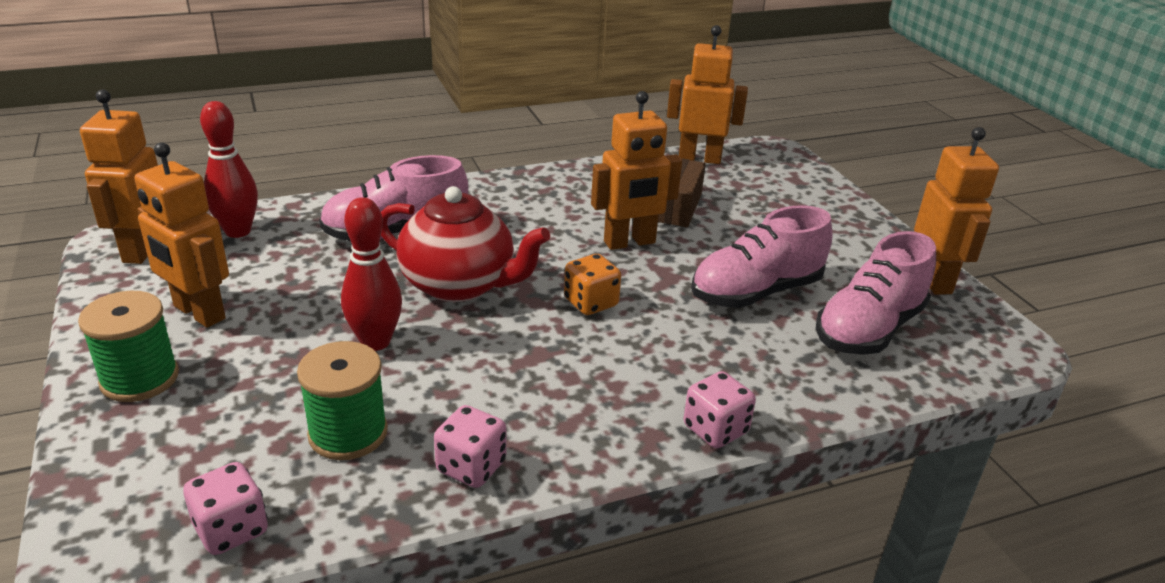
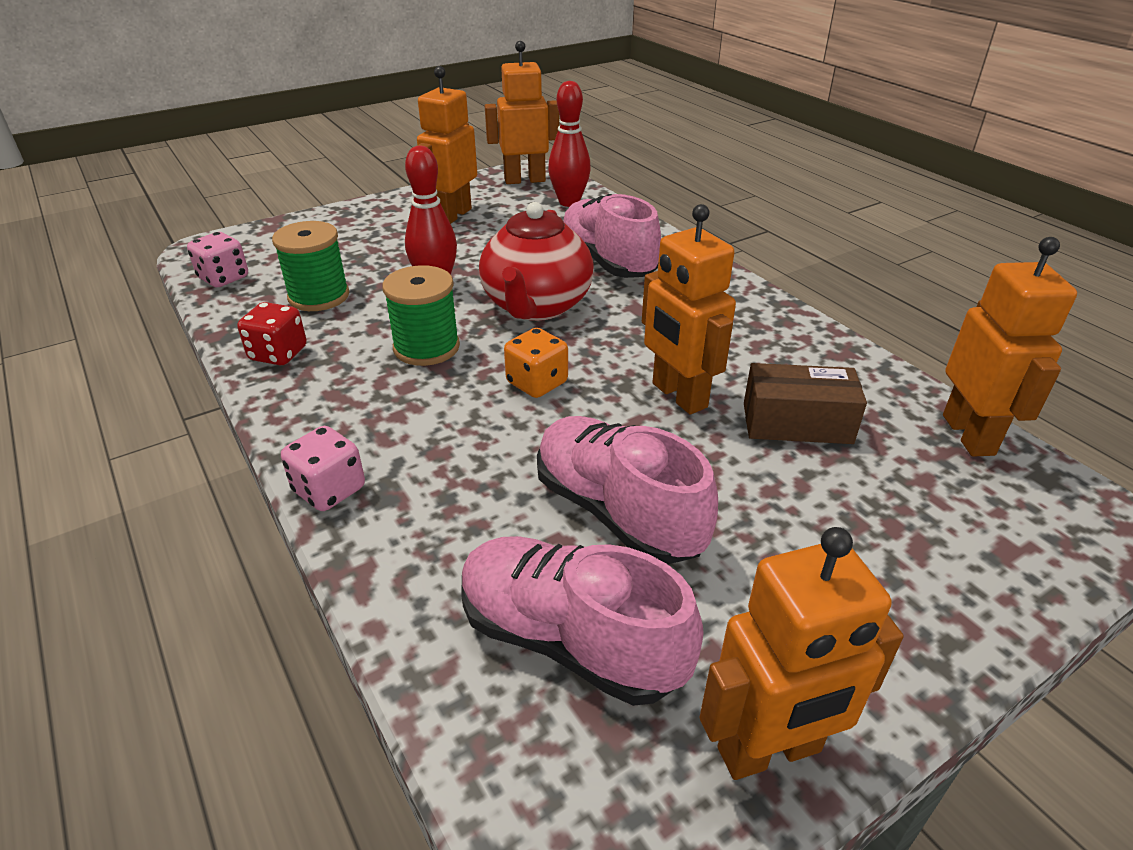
camera: 80 degrees right, 5 degrees up
green spool [78,291,179,402] -> green spool moved to [382,265,460,366]
pink dice [434,405,506,488] -> red dice [237,302,307,365]

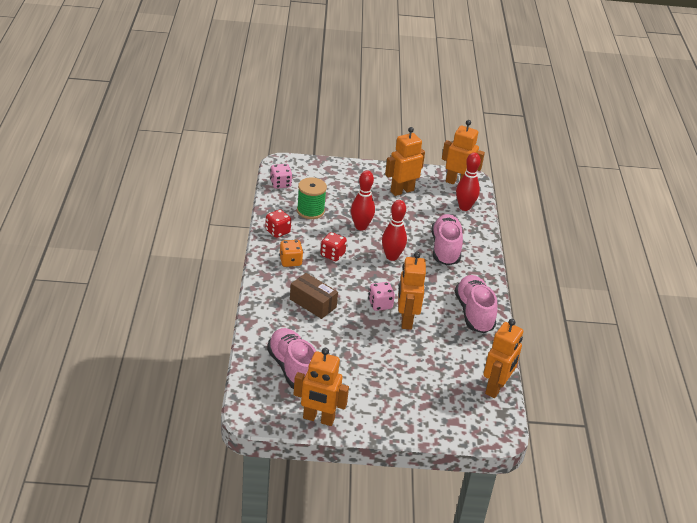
camera: 30 degrees right, 0 degrees up
pink dice [281,426,365,511] -> pink dice moved to [368,282,395,311]
green spool [382,265,460,366] -> red dice [320,232,347,261]
red teapot [479,202,594,321] -> red bowling pin [382,200,407,261]
orange dice [504,328,568,398] -> orange dice moved to [279,240,303,267]
pink shoe [537,416,718,564] -> pink shoe moved to [455,275,498,333]
brown box [744,363,867,444] -> brown box moved to [290,273,338,319]

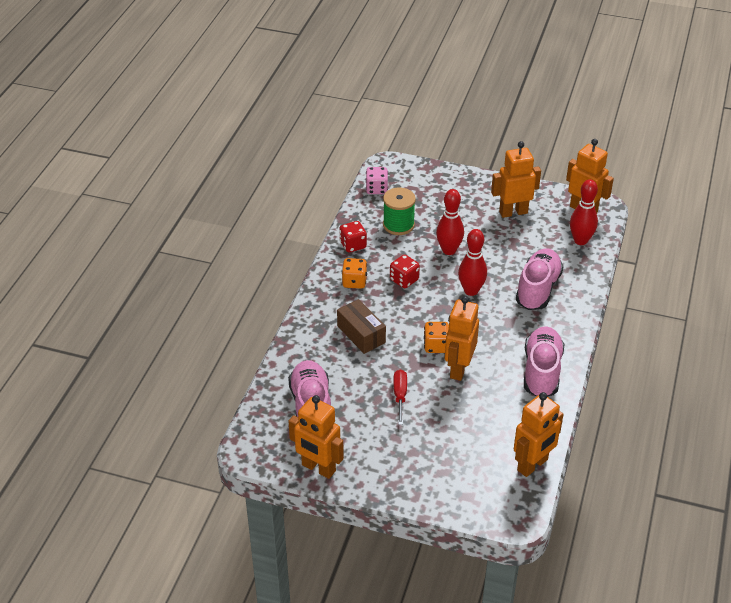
camera: 20 degrees right, 5 degrees up
pink dice [368,282,395,311] -> orange dice [424,322,449,353]
none -> red screwdriver [393,369,407,425]

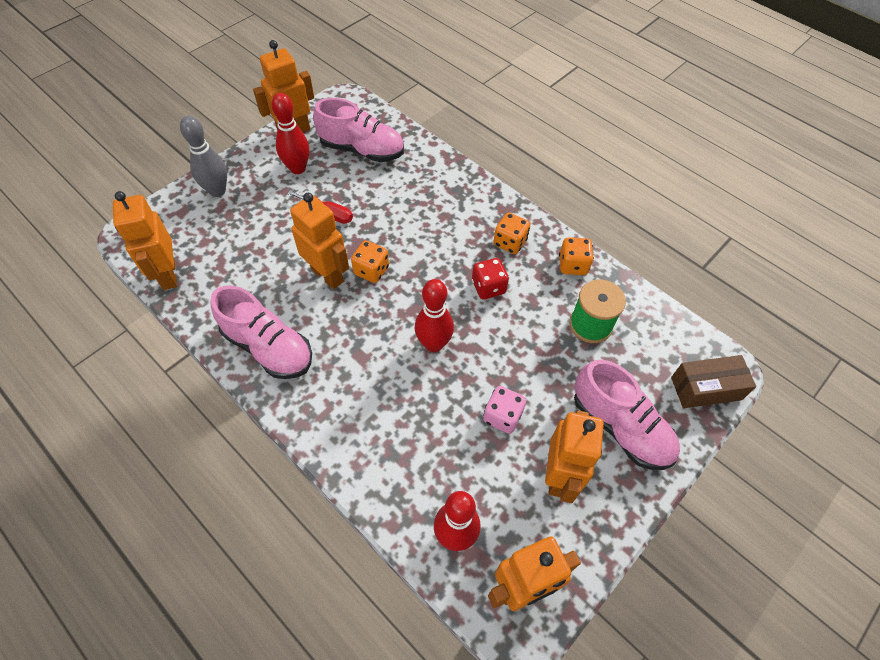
camera: 115 degrees right, 15 degrees up
brown box [337,299,386,354] -> brown box moved to [671,355,756,408]
red dice [339,221,367,253] -> orange dice [559,237,594,275]
pink dice [366,167,388,194] -> pink dice moved to [483,386,526,434]
red bowling pin [436,189,464,255] -> red bowling pin moved to [272,93,309,174]
pink shoe [516,248,563,310] -> pink shoe moved to [574,360,680,470]
none -> grey bowling pin [180,116,227,197]

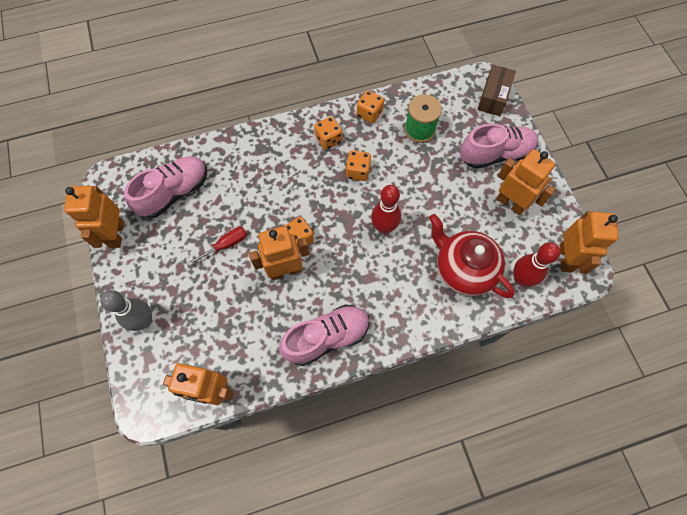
camera: 60 degrees left, 10 degrees up
red bowling pin [272,93,309,174] -> none
red dice [472,258,509,299] -> orange dice [346,150,371,181]
pink dice [483,386,526,434] -> none
none -> red teapot [429,214,515,298]

